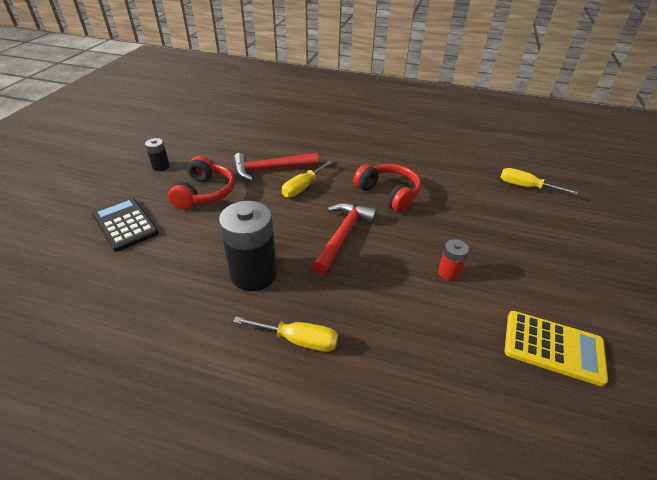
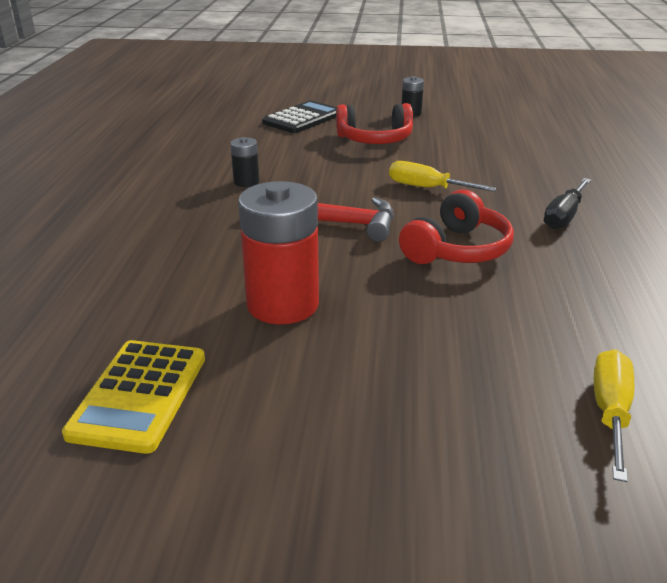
camera: 80 degrees right, 10 degrees down
black battery [219,201,277,291] -> black battery [230,137,259,187], size x0.48
red hammer [233,153,319,181] -> none
yellow screwdriver [233,316,338,352] -> none
red battery [438,239,469,281] -> red battery [238,181,319,324], size x2.06
none -> black screwdriver [544,178,591,229]

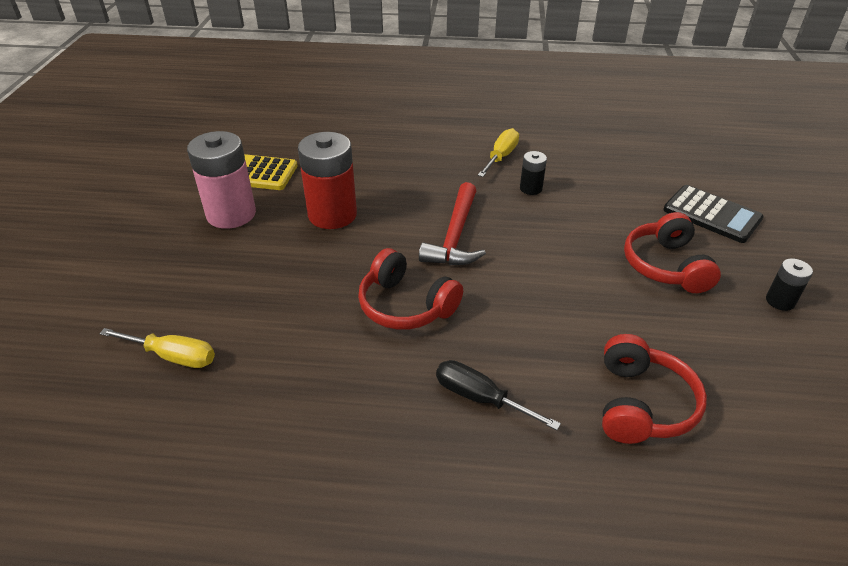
camera: 90 degrees right, 10 degrees up
yellow screwdriver [389,161,496,192] -> yellow screwdriver moved to [478,128,519,177]
none -> pink battery [187,131,256,229]
none -> red headphones [602,334,707,444]

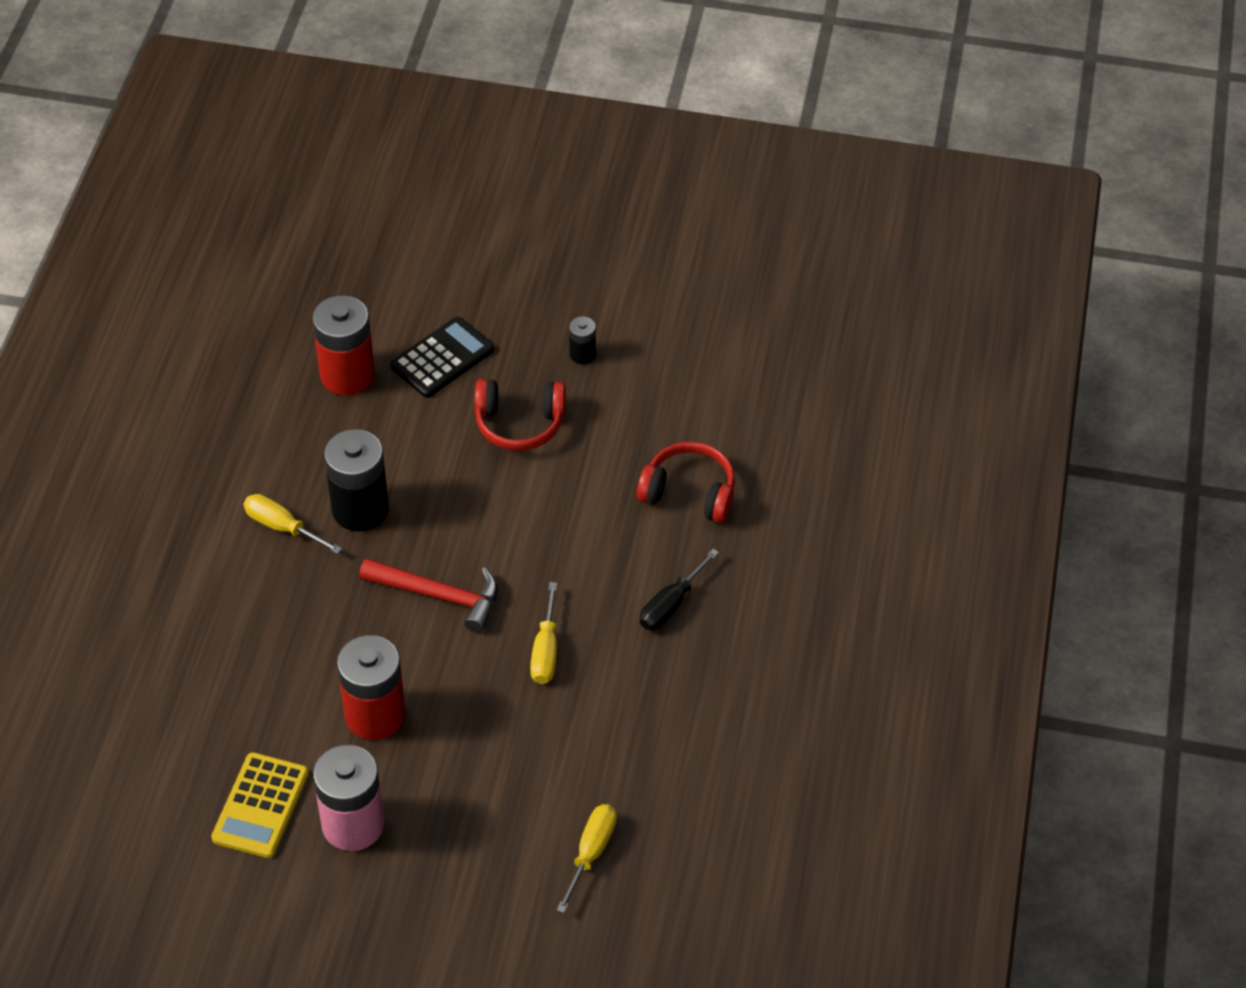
camera: 85 degrees left, 10 degrees up
red headphones [358,248,463,330] -> yellow screwdriver [530,582,557,684]
black battery [520,151,547,195] -> black battery [324,429,389,531], size x2.06
none -> red battery [312,295,375,395]

